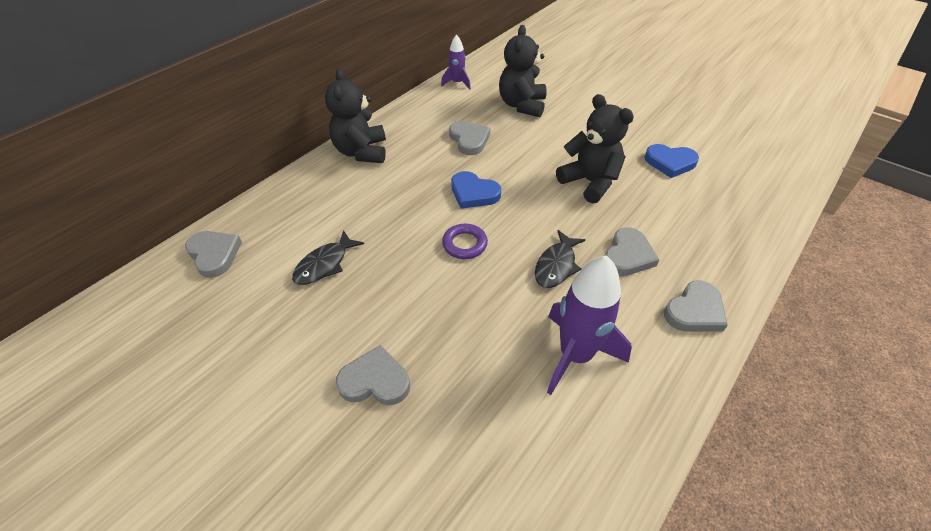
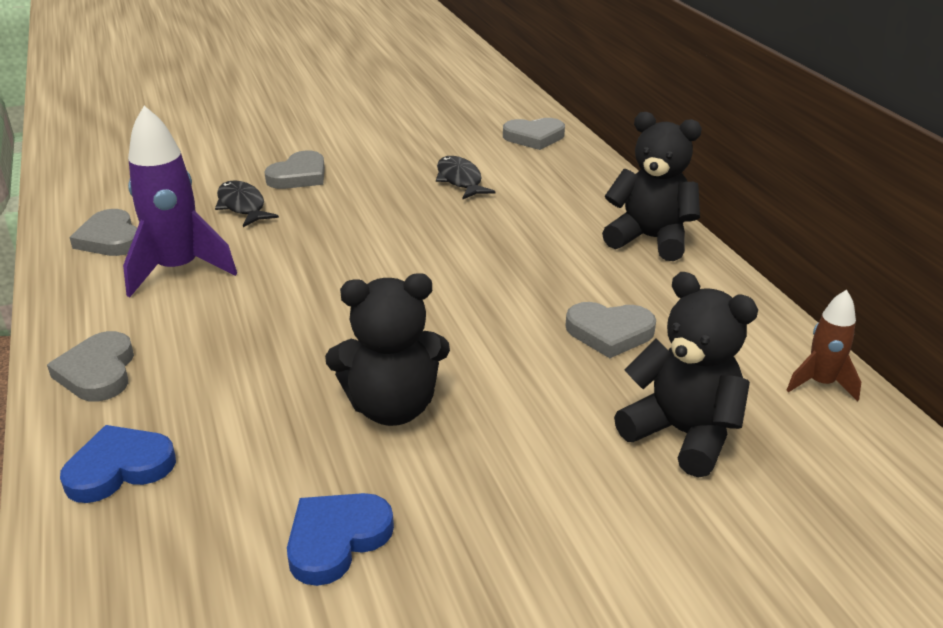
camera: 120 degrees right, 15 degrees down
purple rocket [441,34,471,89] -> brown rocket [786,290,861,401]
purple ring [442,224,488,259] -> none
blue heart [451,171,501,209] -> blue heart moved to [60,425,176,503]
black fish [535,230,585,288] -> black fish moved to [215,180,279,227]
grey heart [605,227,660,276] -> grey heart moved to [69,209,137,256]

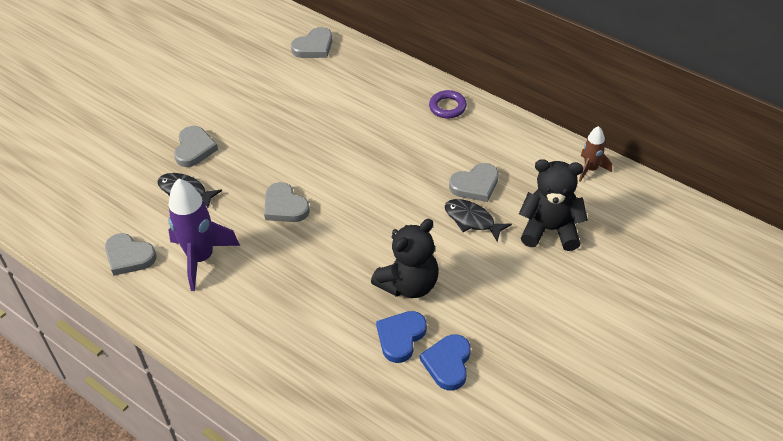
camera: 30 degrees left, 15 degrees up
grey heart [47,331,134,402] -> grey heart moved to [264,182,310,222]
blue heart [60,425,176,503] -> blue heart moved to [376,311,427,363]
black fish [436,156,496,199] -> black fish moved to [445,199,512,242]
black teddy bear [602,112,702,261] -> purple ring [429,90,467,119]

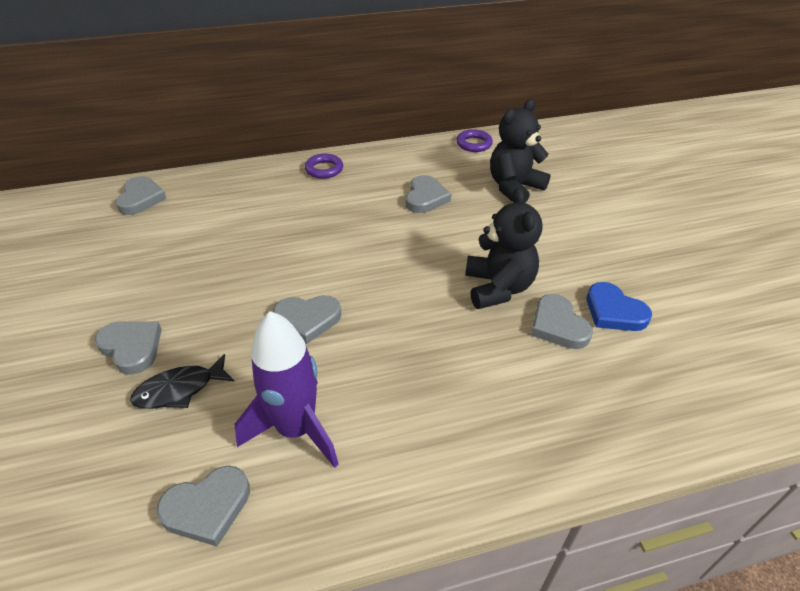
camera: 55 degrees left, 5 degrees down
blue heart [376,311,427,363] -> grey heart [531,294,593,349]
black fish [445,199,512,242] -> none
brown rocket [579,126,612,182] -> purple ring [456,129,493,152]

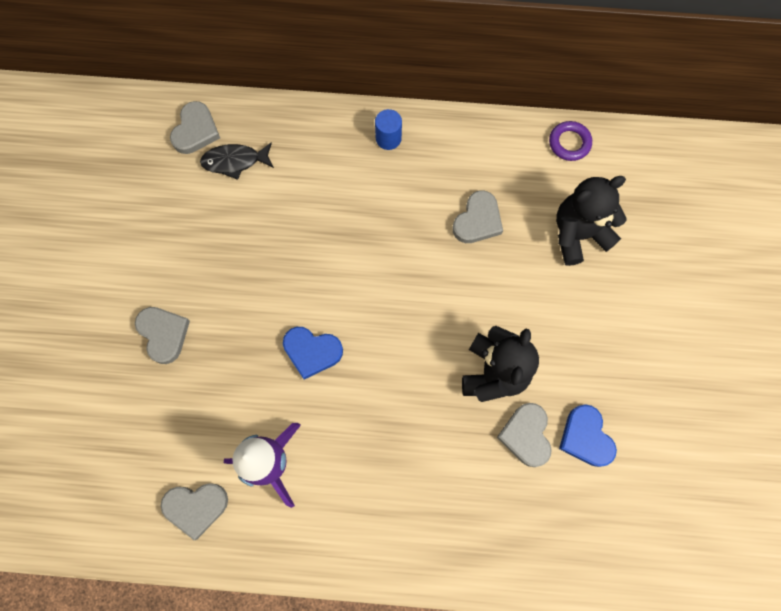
camera: 20 degrees right, 30 degrees up
black fish [130,354,234,409] -> black fish moved to [200,142,274,180]
grey heart [273,295,341,344] -> blue heart [283,327,343,380]
purple ring [305,154,343,179] -> blue cylinder [375,109,402,150]

